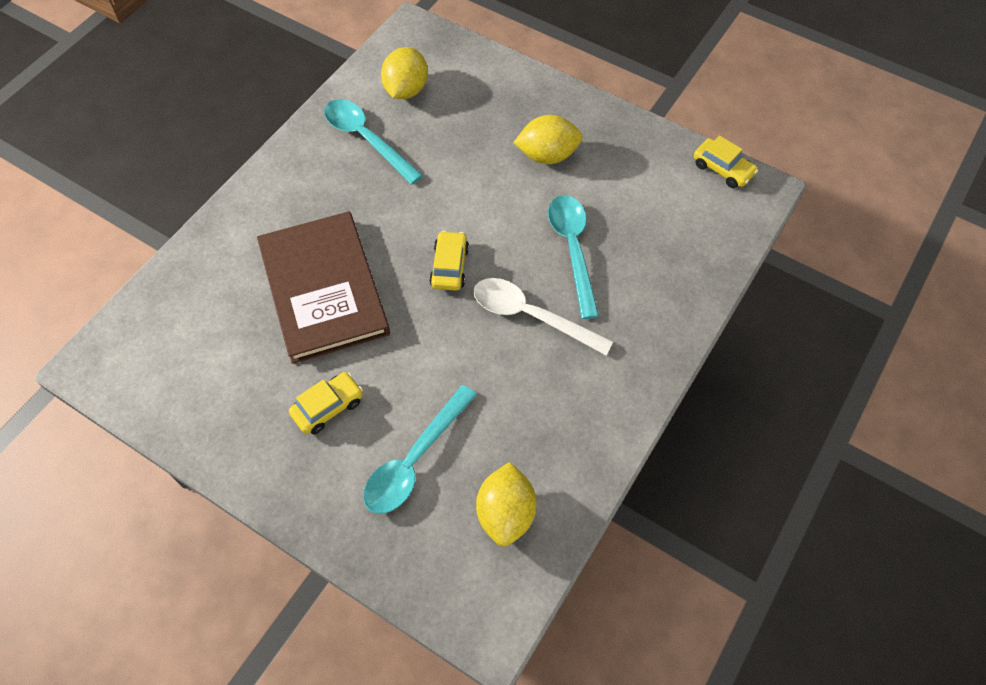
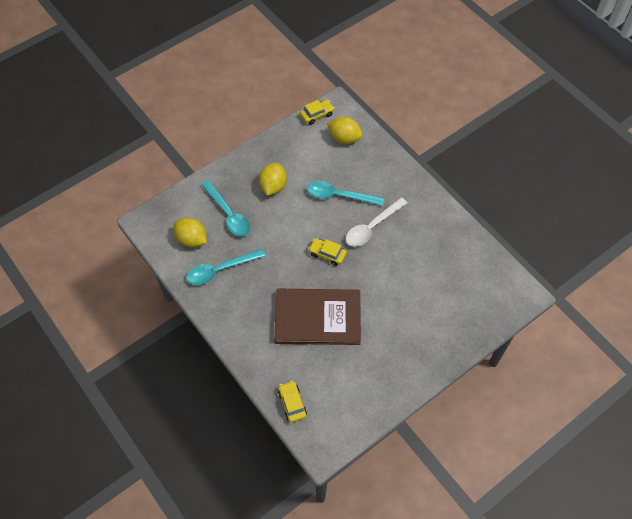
camera: 70 degrees left, 0 degrees up
yellow car [289,372,363,434] -> yellow car moved to [278,380,307,423]
turquoise spoon [363,385,477,514] -> turquoise spoon moved to [201,180,250,236]
yellow lemon [476,462,537,547] -> yellow lemon moved to [327,117,363,144]

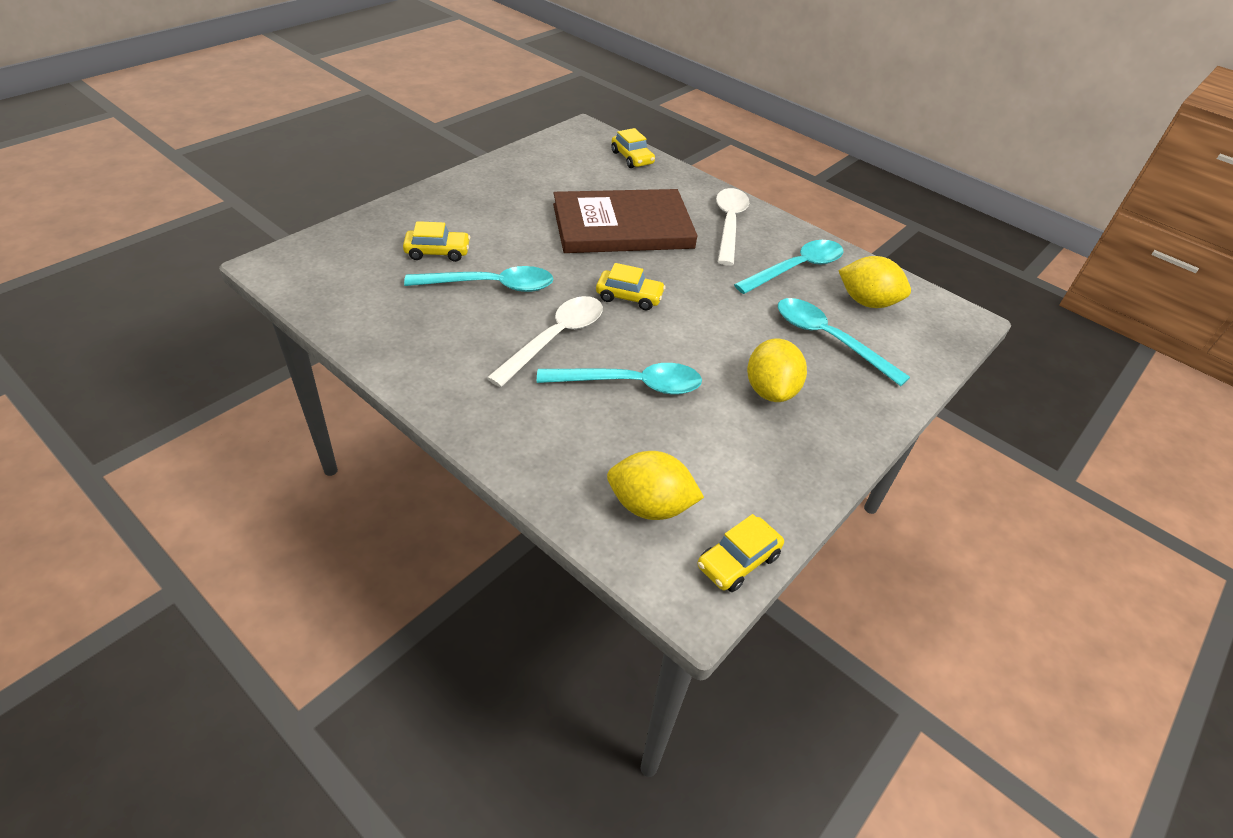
camera: 165 degrees right, 15 degrees down
none -> yellow car [403,221,470,262]
none -> turquoise spoon [404,266,553,292]
none -> white spoon [716,188,749,266]

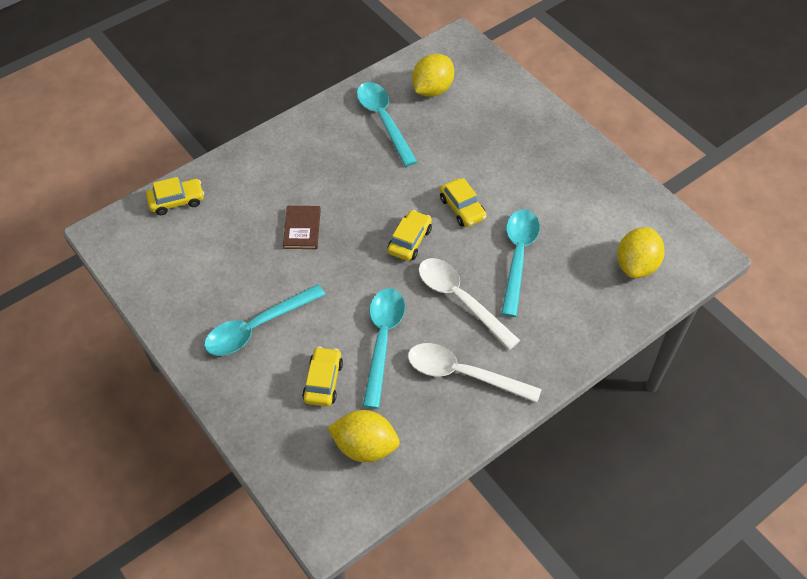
camera: 75 degrees left, 10 degrees up
brown book [553,189,697,253] -> brown book [283,206,321,249], size x0.41
yellow car [697,514,784,592] -> yellow car moved to [440,178,487,227]
white spoon [716,188,749,266] -> white spoon moved to [408,343,542,403]
yellow lemon [747,339,807,402] -> yellow lemon moved to [328,410,400,462]
turquoise spoon [778,298,910,386] -> turquoise spoon moved to [204,284,325,356]

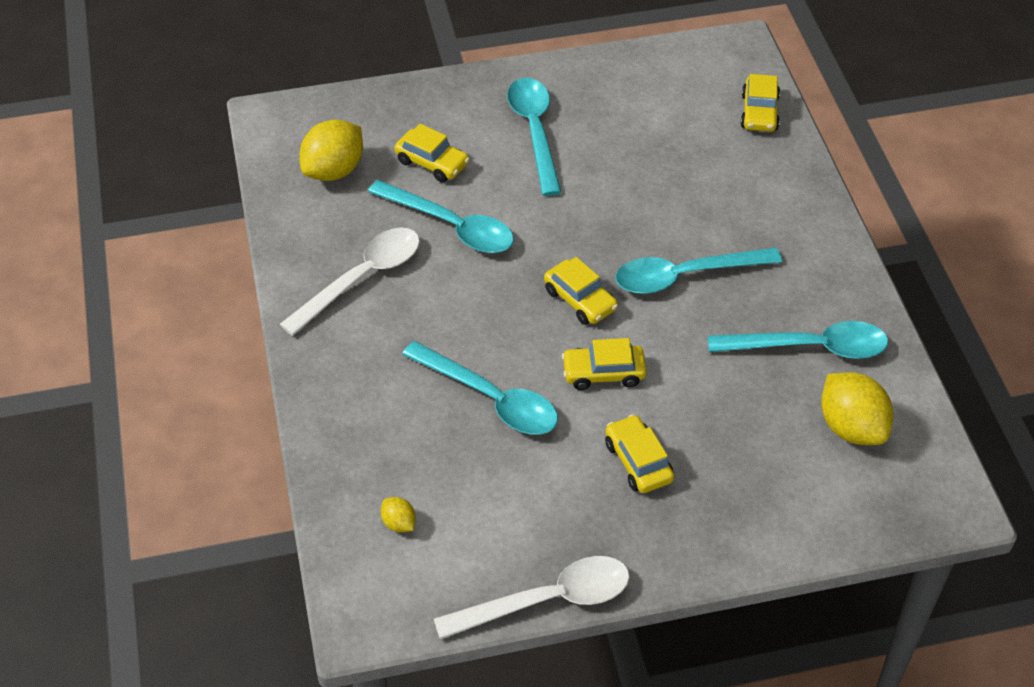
camera: 115 degrees right, 5 degrees down
brown book [283,206,321,249] -> none
white spoon [418,258,520,350] -> white spoon moved to [434,556,630,640]
yellow lemon [617,227,665,278] -> yellow lemon [381,497,416,532], size x0.47
none -> yellow car [605,414,674,493]
none -> turquoise spoon [615,248,782,294]

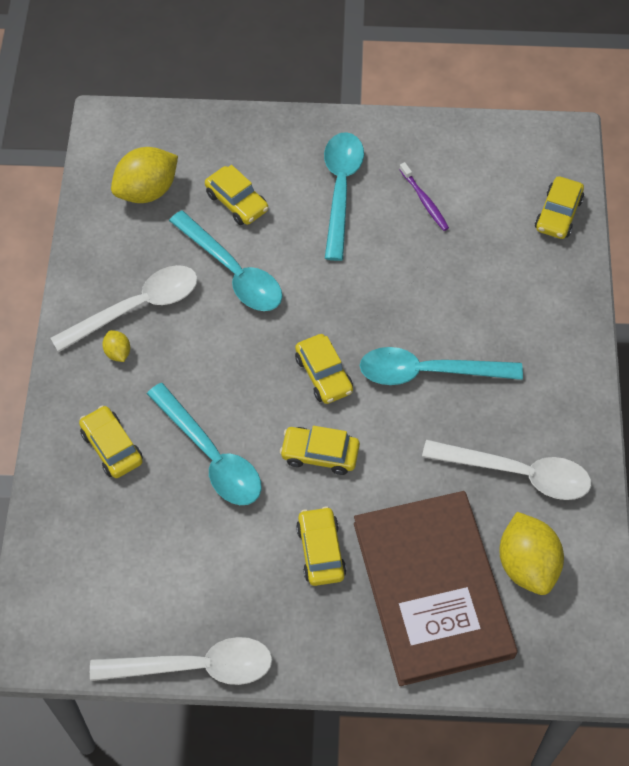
camera: 15 degrees right, 10 degrees up
yellow lemon [381,497,416,532] -> yellow lemon moved to [102,330,130,362]
turquoise spoon [708,321,888,359] -> white spoon [422,440,591,500]
none -> yellow car [79,405,143,478]
none -> brown book [354,491,518,686]
none -> purple toothbrush [399,162,449,231]

